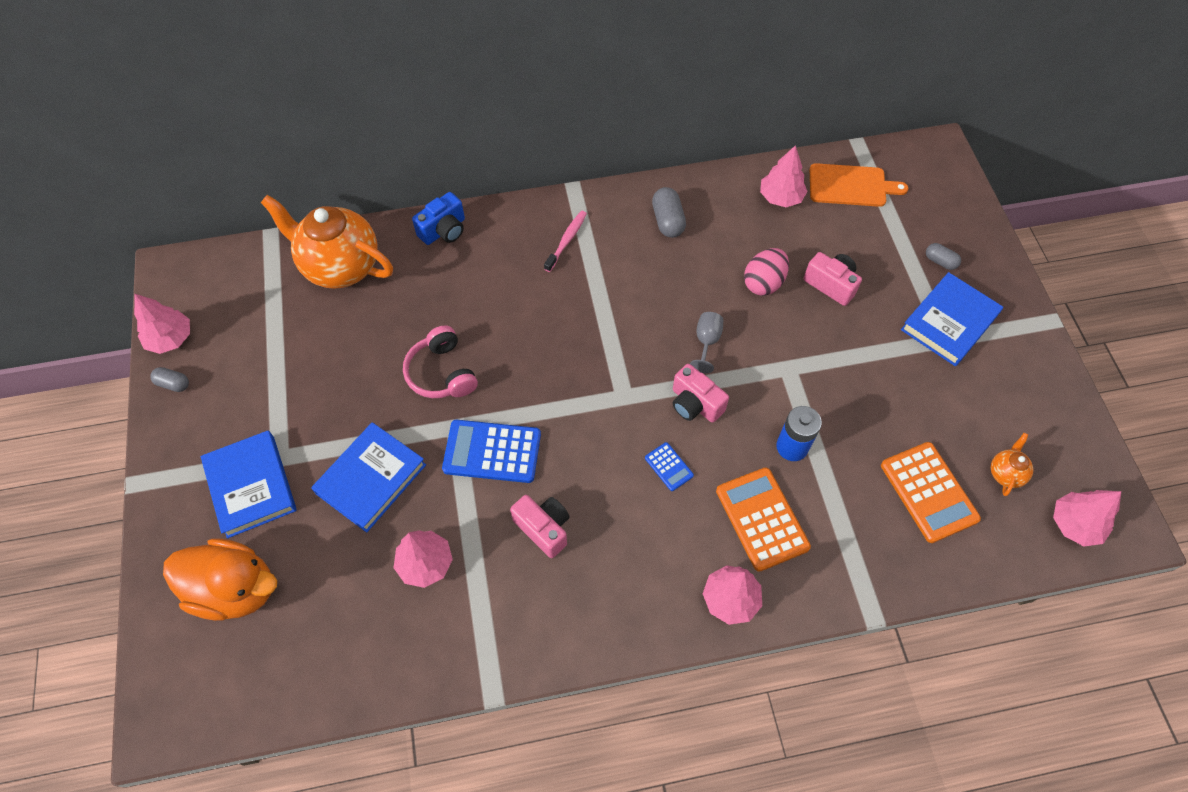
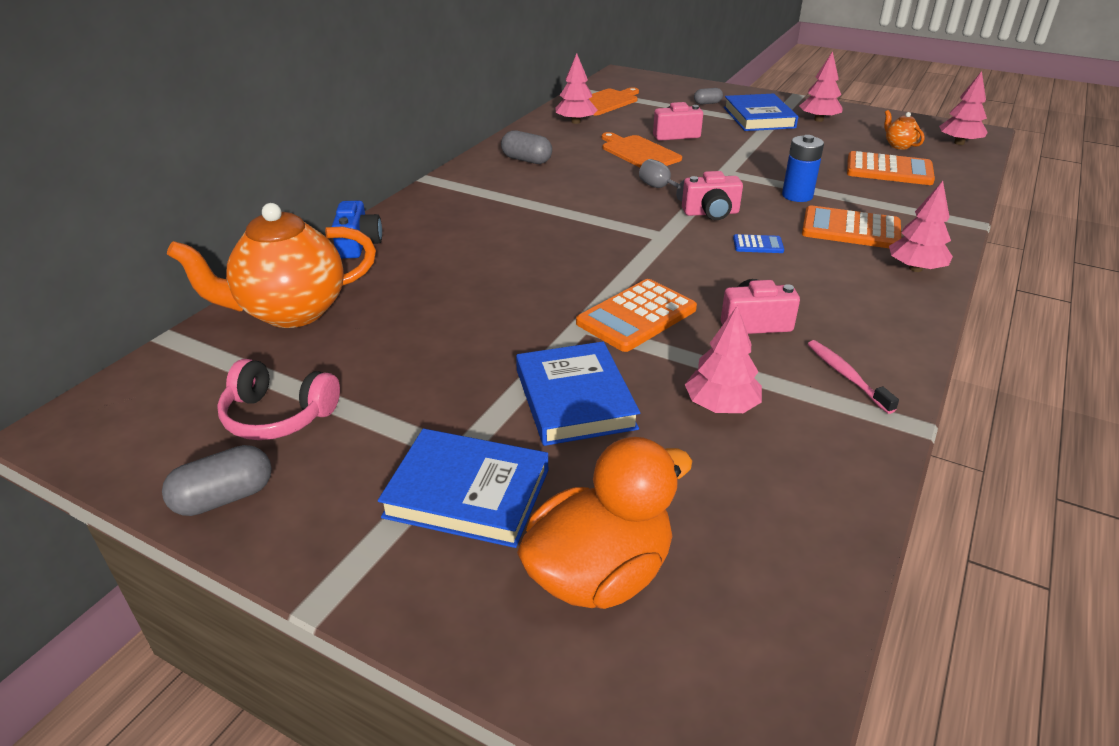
camera: 50 degrees left, 25 degrees down
pink tree [134,294,190,354] -> pink tree moved to [800,51,843,122]
grey capsule [150,367,189,392] -> grey capsule [162,445,272,516], size x1.59
pink headphones [403,325,478,398] -> pink headphones moved to [217,359,340,440]
blue calculator [442,420,541,483] -> orange calculator [576,279,697,352]
pink toothbrush [544,211,587,272] -> pink toothbrush moved to [808,340,899,414]
pink egg [744,248,789,295] -> orange cutting board [602,132,682,167]

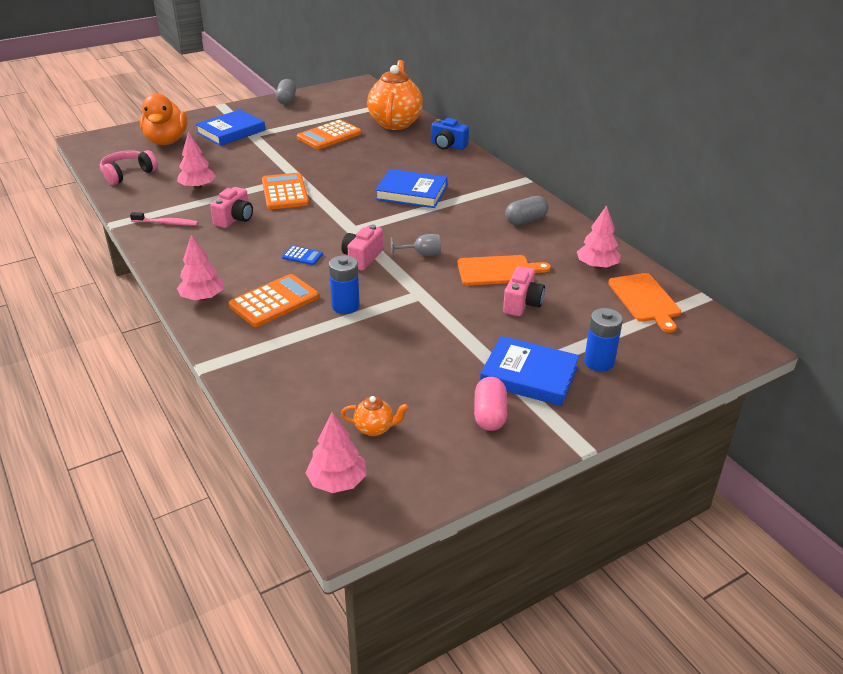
camera: 120 degrees right, 0 degrees up
pink headphones [217,359,340,440] -> pink headphones moved to [100,150,158,185]
blue book [516,342,640,446] -> blue book moved to [375,169,447,208]
grey capsule [694,88,723,104] -> blue battery [584,308,623,371]
blue calculator [733,234,784,253] -> blue calculator turned 105 degrees counterclockwise [282,246,323,265]
pink tree [800,51,843,122] -> pink capsule [474,377,507,431]
orange calculator [847,151,935,185] -> orange calculator moved to [297,120,362,149]

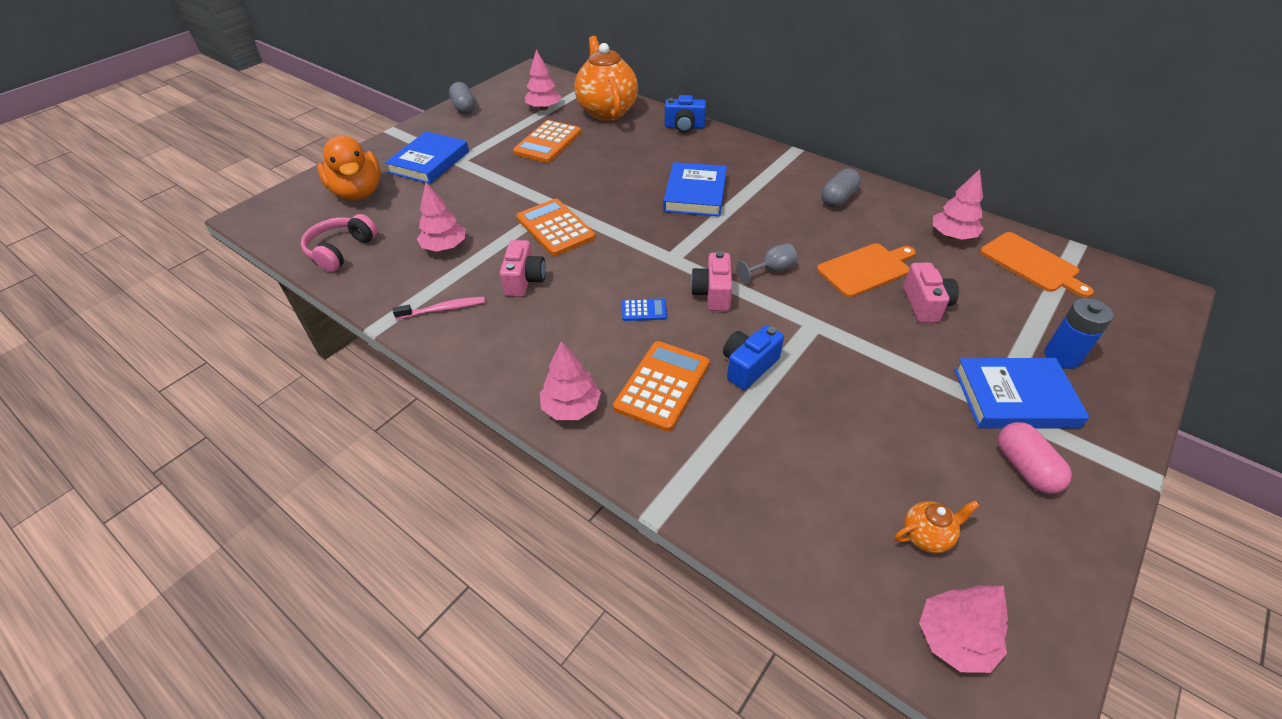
camera: 20 degrees left, 10 degrees up
blue battery [329,255,360,314] -> blue camera [723,325,784,390]
blue book [375,169,447,208] -> blue book turned 75 degrees counterclockwise [663,162,727,216]
none -> pink tree [525,49,562,110]

